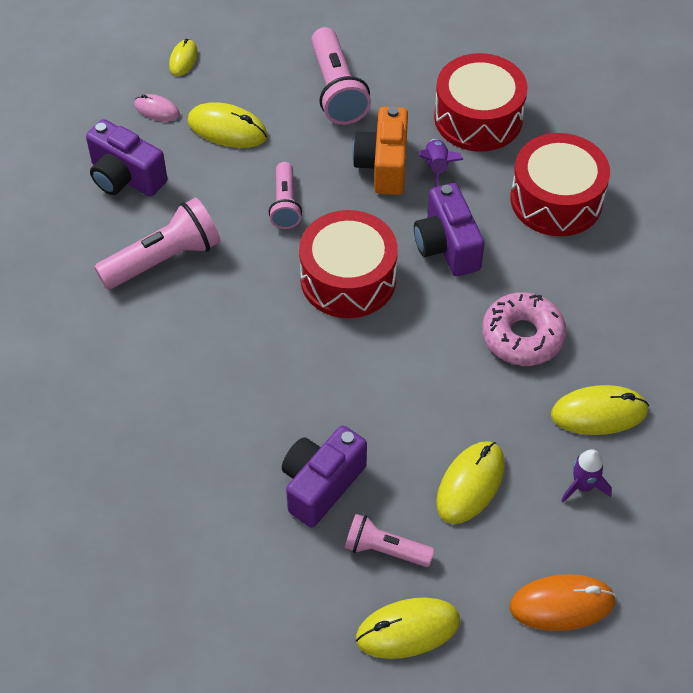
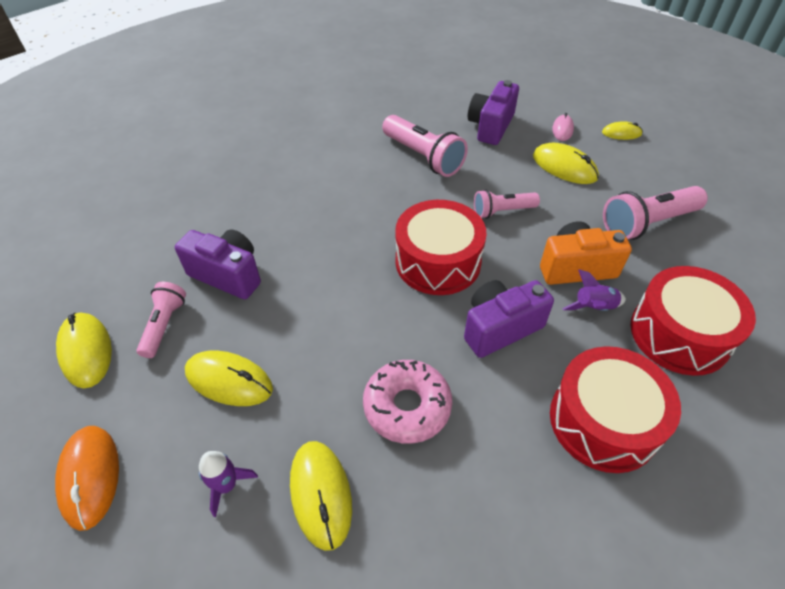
camera: 80 degrees right, 5 degrees down
yellow mouse [187,102,268,148] -> yellow mouse turned 60 degrees counterclockwise [533,143,599,184]

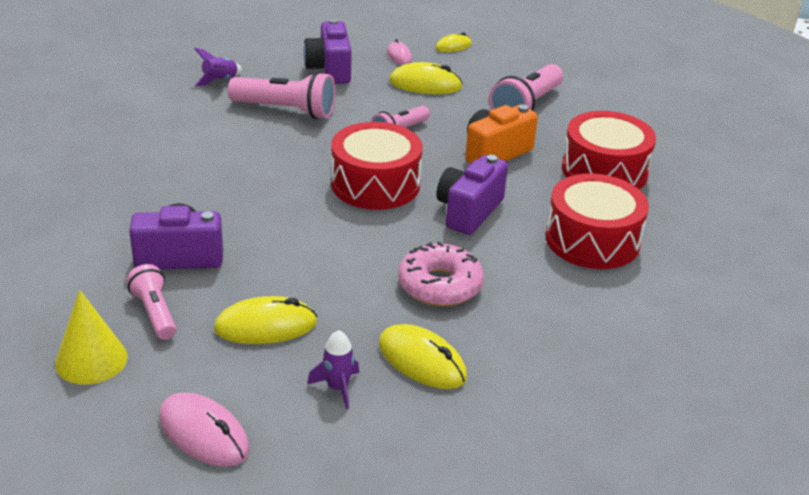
camera: 35 degrees left, 15 degrees down
orange mouse [55,426,119,531] -> pink mouse [159,392,250,467]
yellow mouse [56,313,112,388] -> yellow cone [55,290,128,385]
purple rocket [562,269,626,311] -> purple rocket moved to [195,48,242,86]

